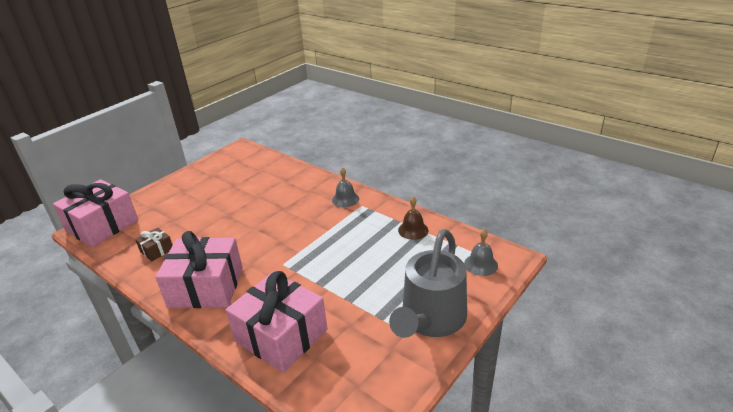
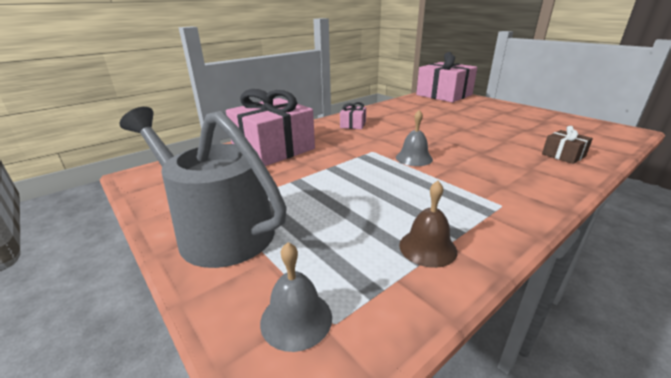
camera: 100 degrees right, 5 degrees down
brown gift [135,228,173,261] -> brown gift moved to [542,126,593,164]
pink gift [155,231,243,308] -> pink gift [340,102,366,129], size x0.45
grey bell [332,167,359,207] -> grey bell moved to [396,110,433,166]

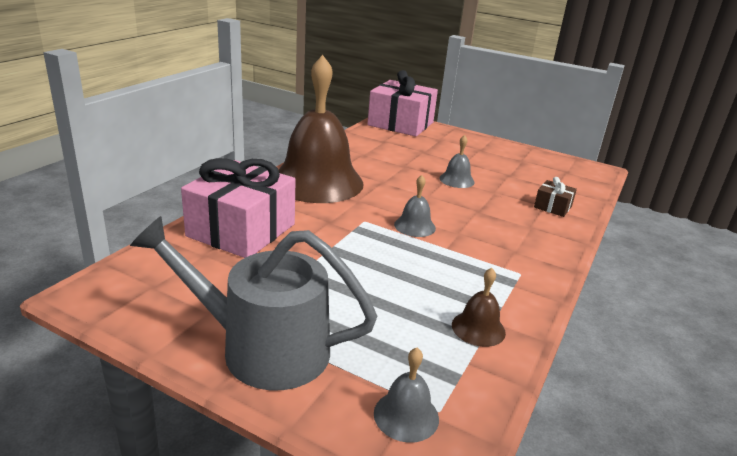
camera: 25 degrees left, 0 degrees up
pink gift [340,102,366,129] -> brown bell [278,55,364,203]
none -> grey bell [439,135,475,188]

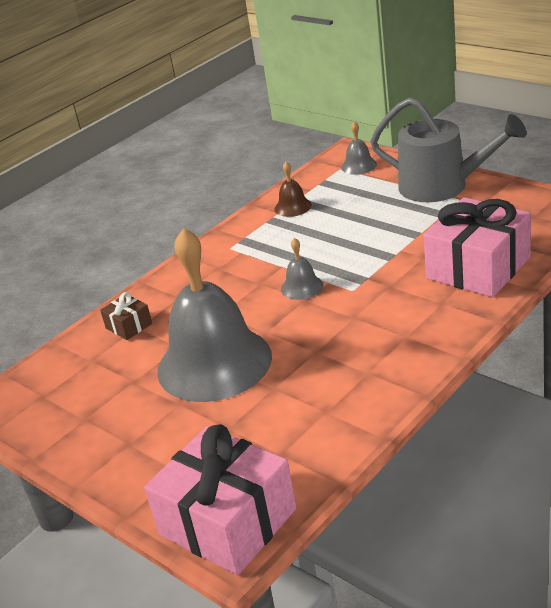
camera: 160 degrees left, 5 degrees up
brown bell [278,55,364,203] -> none
grey bell [439,135,475,188] -> grey bell [157,228,272,402], size x2.49

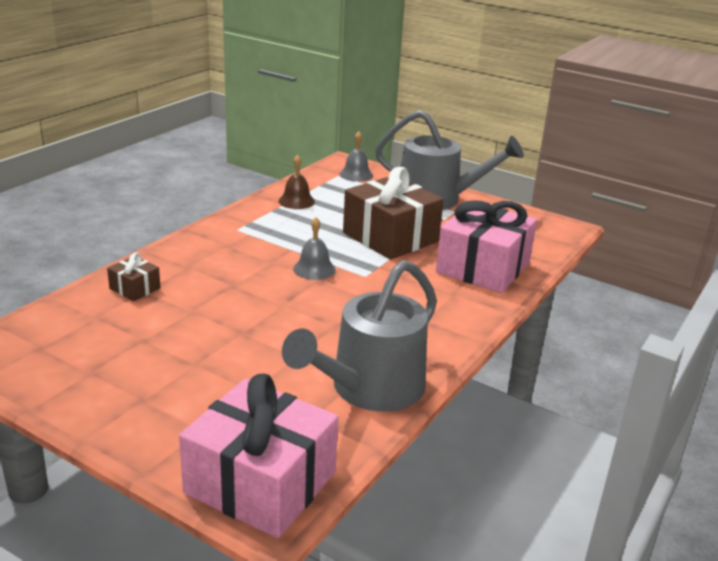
camera: 15 degrees left, 5 degrees down
grey bell [157,228,272,402] -> none
none -> grey watering can [282,260,437,412]
none -> brown gift [343,167,444,260]

